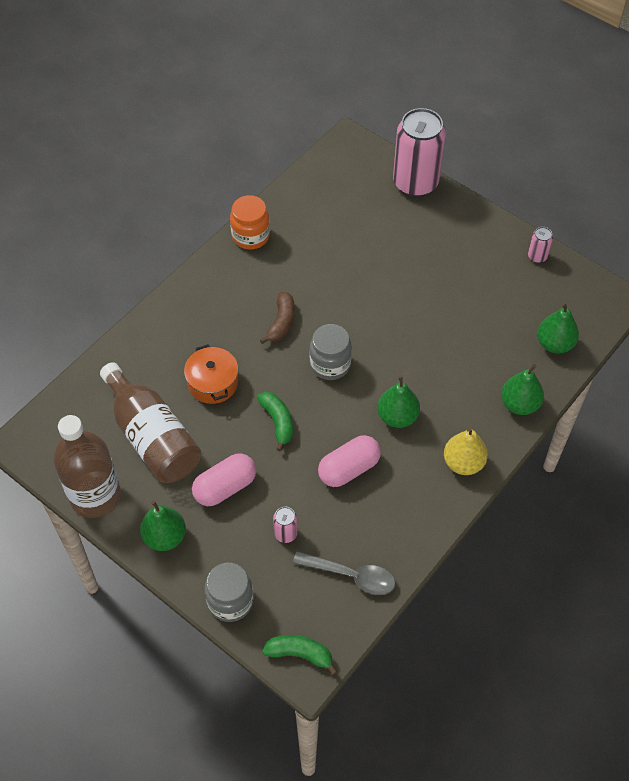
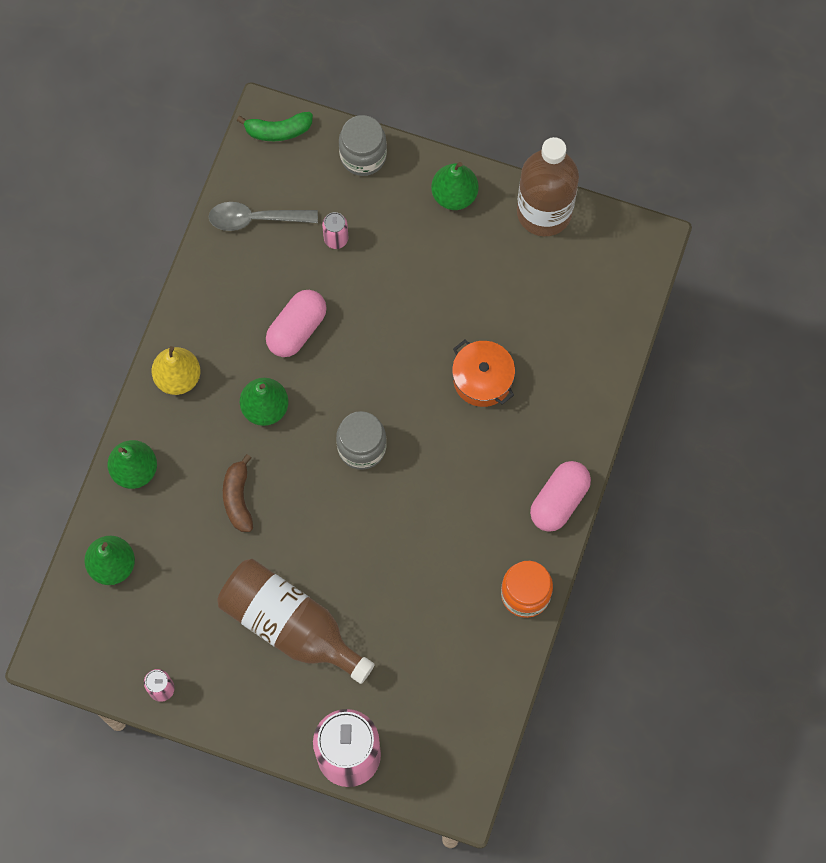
camera: 160 degrees right, 15 degrees up
brown bottle [100,362,201,483] -> brown bottle moved to [217,559,375,684]
pink capsule [192,453,256,506] -> pink capsule moved to [530,461,591,532]
green banana [257,392,293,451] -> none
brown banana [260,292,295,344] -> brown banana moved to [223,454,253,532]

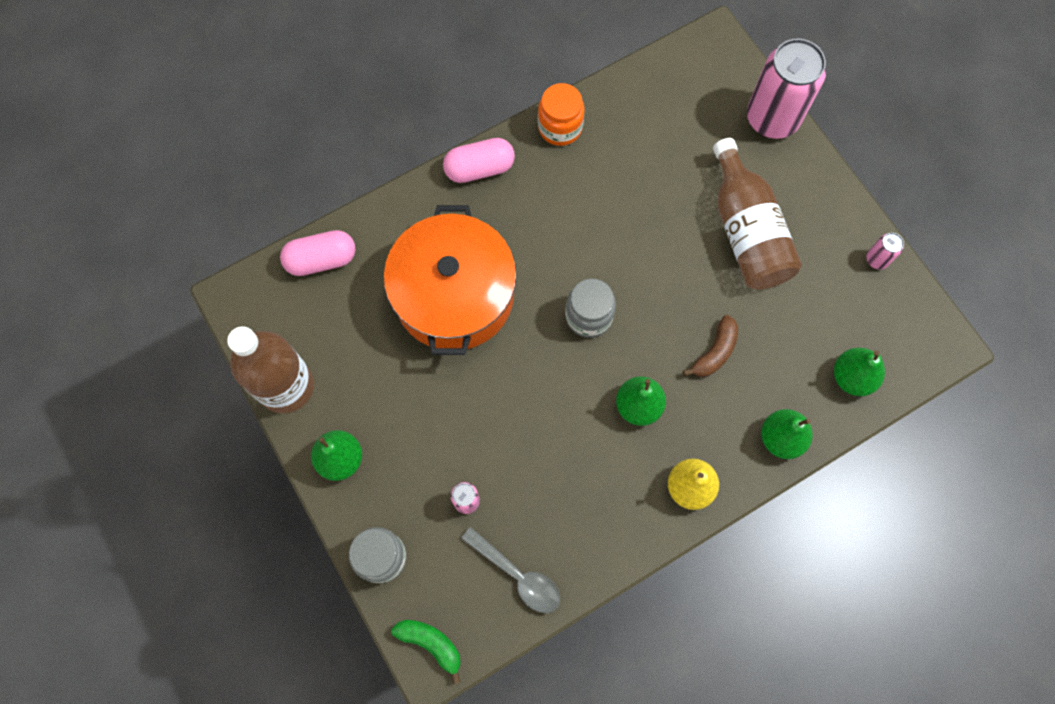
camera: 140 degrees left, 0 degrees up
pink capsule [266,290,327,357] -> pink capsule moved to [280,230,356,276]
orange pot [452,340,515,407] -> orange pot [384,205,517,355], size x2.06

